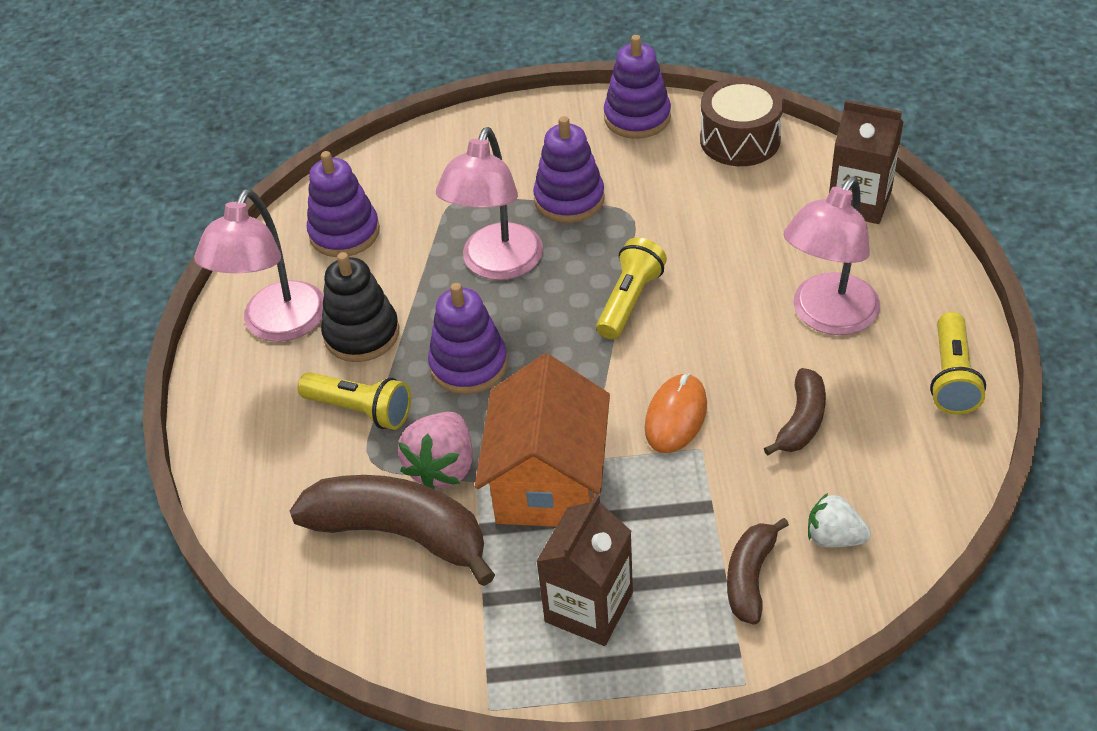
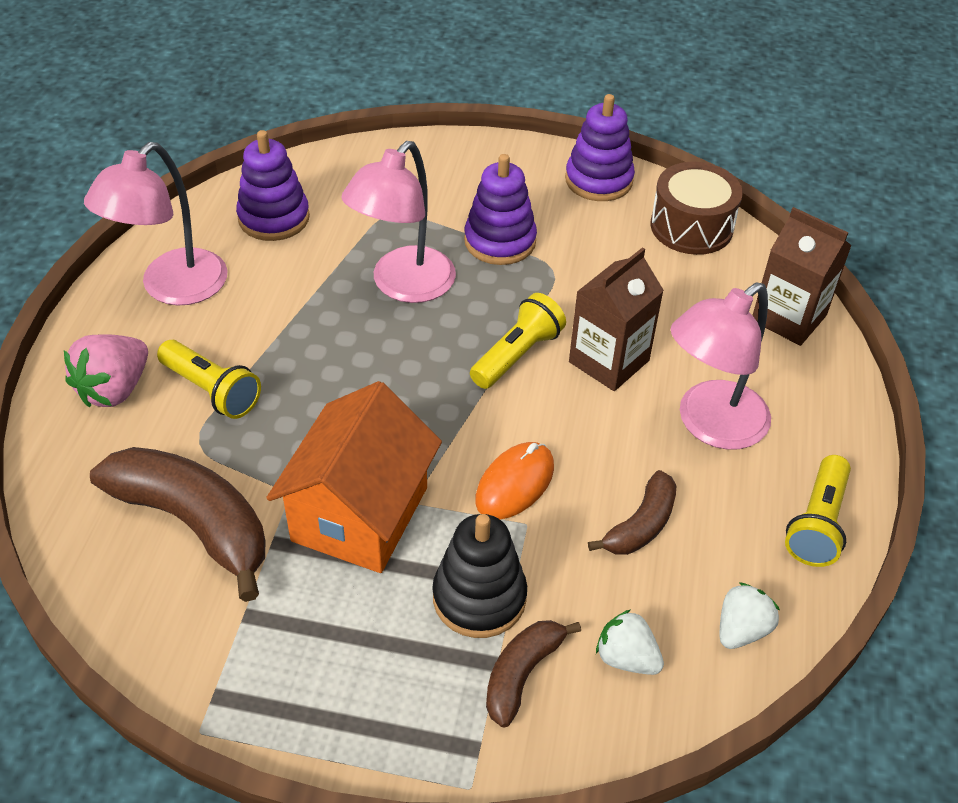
camera: 10 degrees right, 0 degrees up
black stacking toy [321,252,399,362] -> black stacking toy moved to [432,514,527,638]
pink strawberry [398,412,473,489] -> pink strawberry moved to [64,334,148,407]
purple stacking toy [428,283,508,394] -> none
brown carton [536,494,633,646] -> brown carton moved to [569,247,664,391]
none -> white strawberry [720,582,780,649]

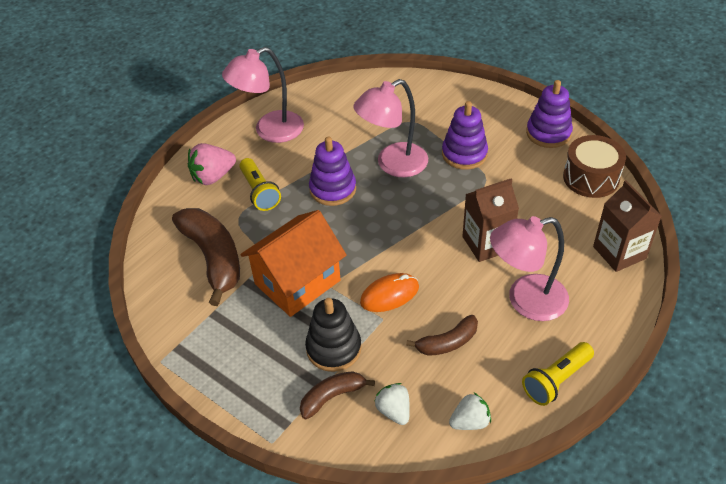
camera: 30 degrees right, 0 degrees up
purple stacking toy [236,130,310,241] -> purple stacking toy moved to [309,136,356,206]
yellow flashlight [470,293,566,389] -> none

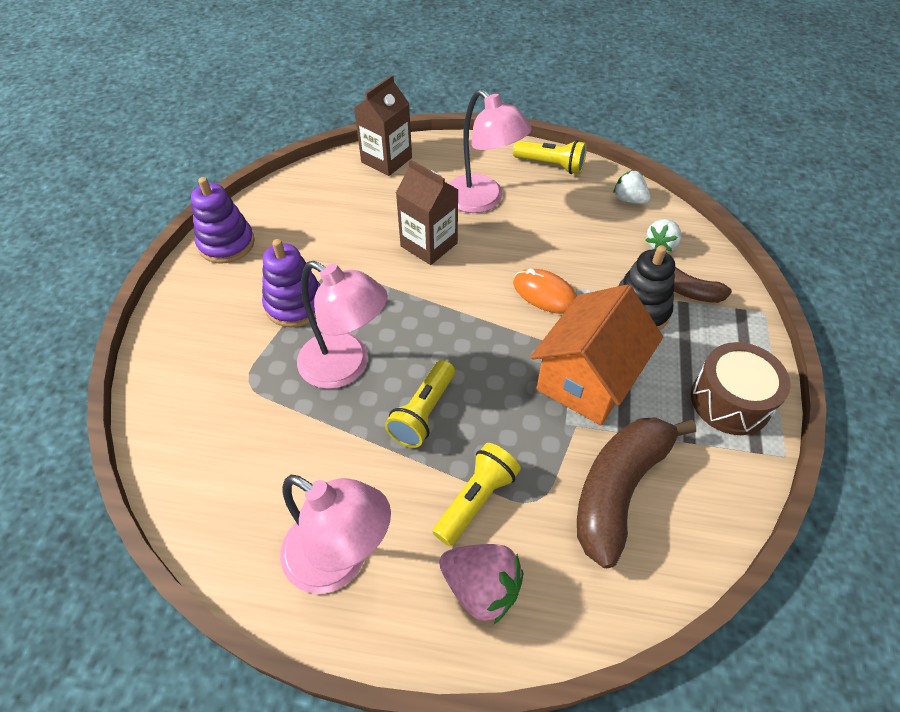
camera: 120 degrees left, 5 degrees up
orange house [240,210,347,317] -> orange house turned 75 degrees counterclockwise [530,285,663,425]
purple stacking toy [309,136,356,206] -> yellow flashlight [385,360,455,448]
brown banana [406,315,478,356] -> none
brown drum [563,135,626,198] -> brown drum moved to [691,342,790,435]

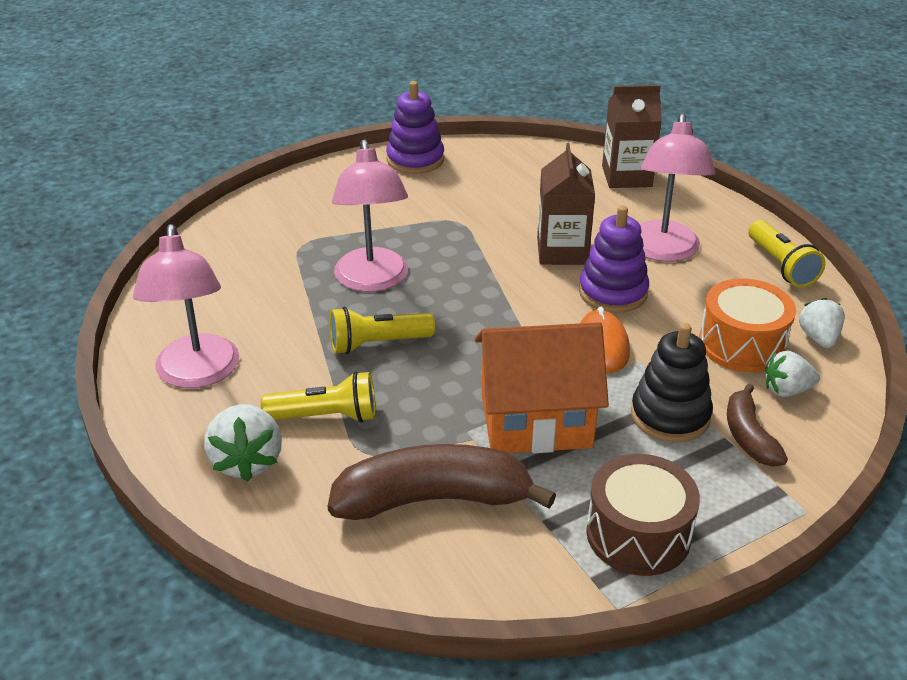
camera: 50 degrees right, 15 degrees down
purple stacking toy [262,239,320,328] -> purple stacking toy moved to [579,205,649,313]
pink strawberry [439,544,524,624] -> white strawberry [204,404,282,482]
none -> orange drum [699,278,796,372]

